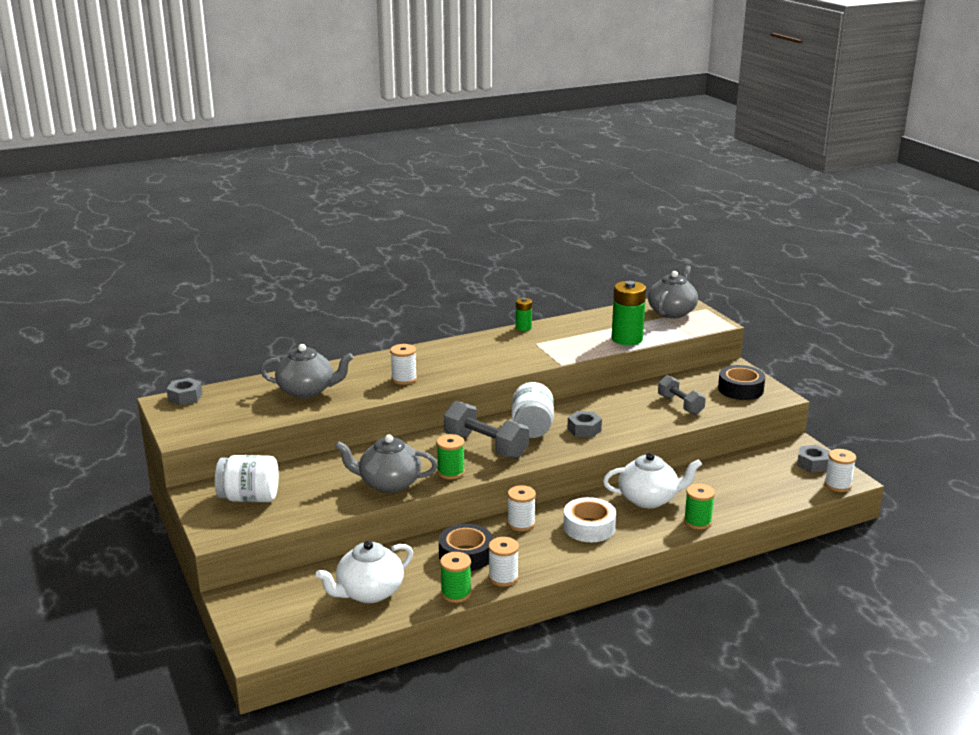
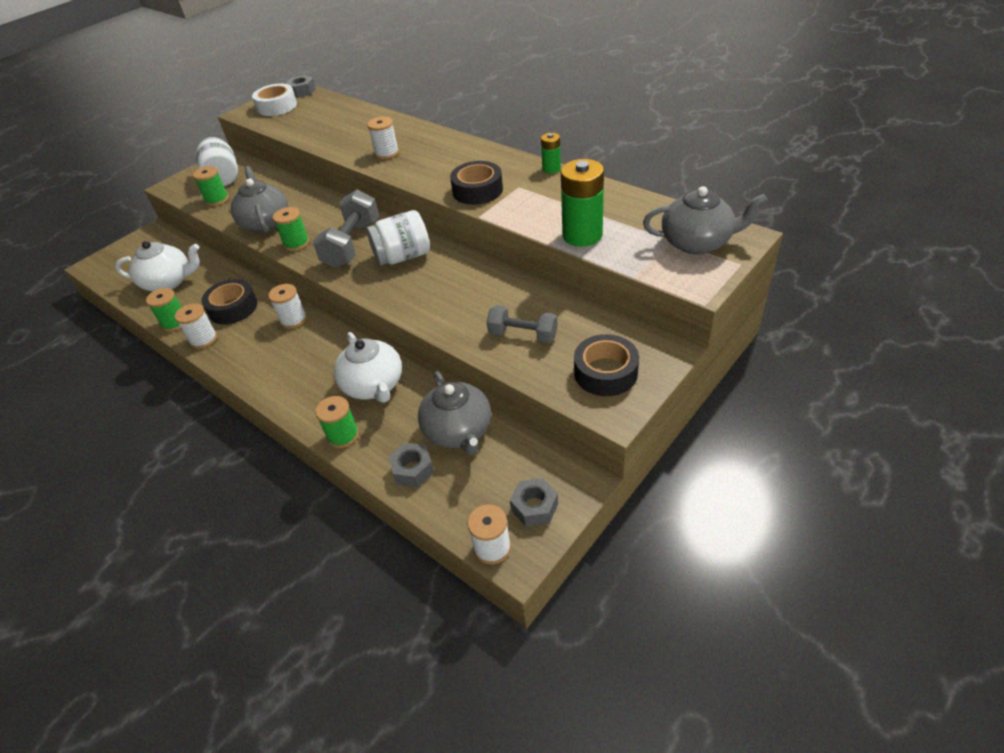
camera: 70 degrees right, 20 degrees up
grey teapot [260,344,354,398] -> grey teapot moved to [418,371,491,455]
white teapot [316,540,413,603] -> white teapot turned 150 degrees clockwise [115,241,200,291]
white tape [563,497,616,542] -> white tape moved to [252,84,297,116]
grey nut [568,411,602,438] -> grey nut moved to [389,443,434,487]
grey dumbbell [658,375,706,415] -> grey dumbbell turned 75 degrees clockwise [487,305,558,343]
none -> green spool [193,166,229,206]
none -> black tape [450,161,503,205]

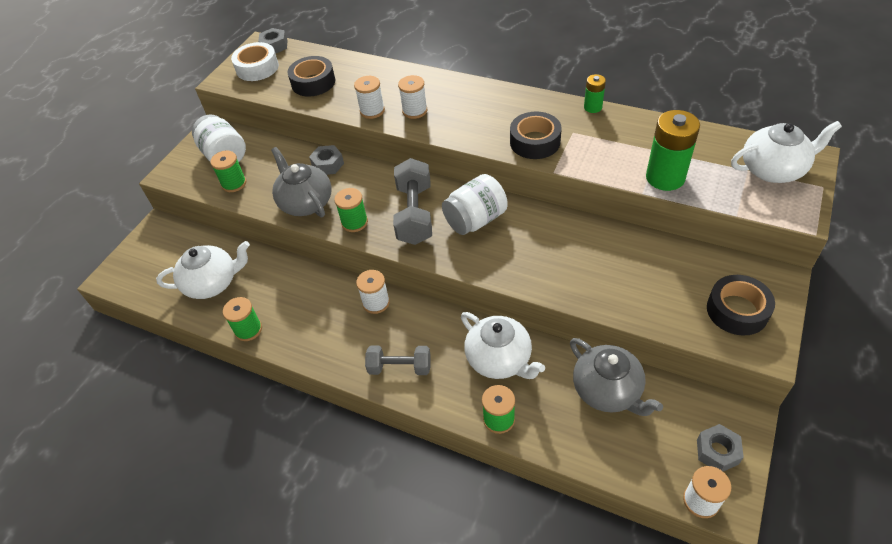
camera: 15 degrees left, 5 degrees up
white spool [175,304,217,349] -> white spool moved to [354,76,385,119]
black tape [201,279,257,324] -> black tape moved to [287,56,335,96]
grey nut [389,443,434,487] -> grey nut moved to [309,145,344,175]
grey dumbbell [487,305,558,343] -> grey dumbbell moved to [365,345,431,375]
grey teapot [643,186,767,254] -> white teapot [731,121,842,183]

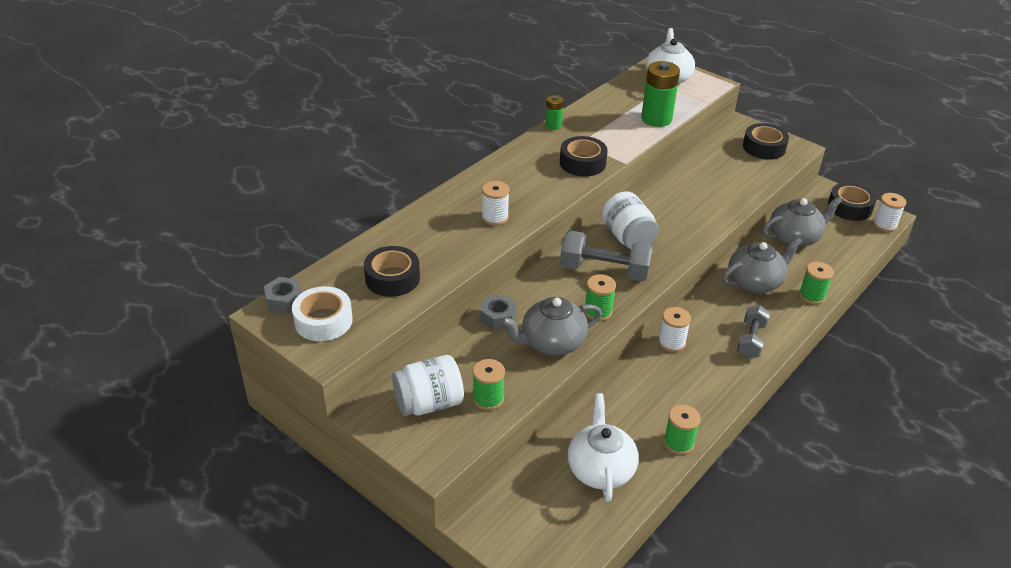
camera: 80 degrees left, 10 degrees down
white spool [354,76,385,119] -> none
white teapot [461,312,545,379] -> grey teapot [722,237,802,293]
grey nut [697,424,744,471] -> black tape [828,182,877,221]

